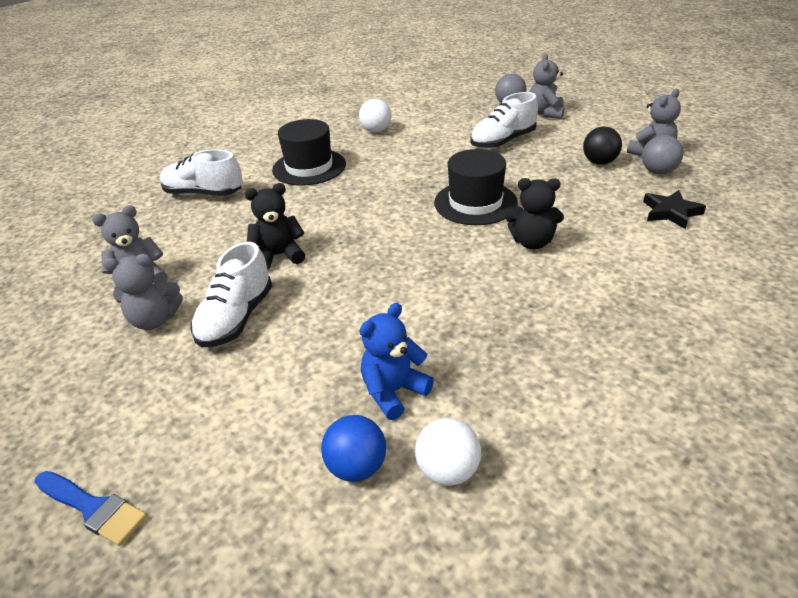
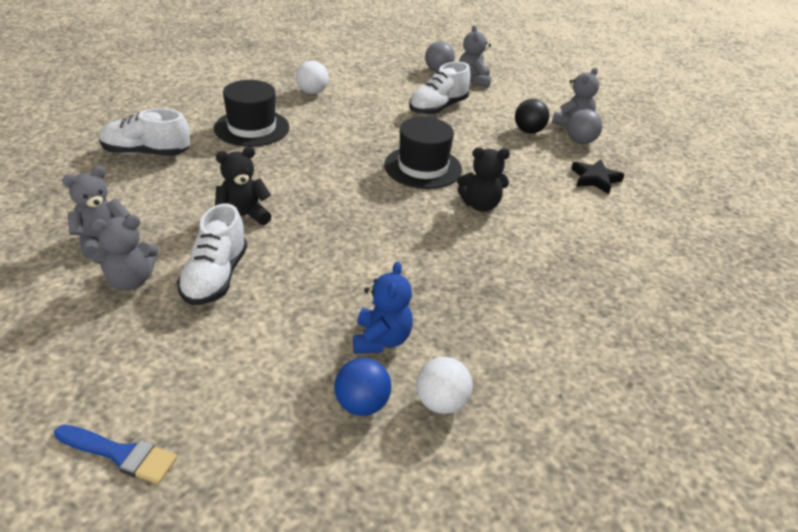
camera: 15 degrees left, 0 degrees up
blue teddy bear [360,303,434,420] -> blue teddy bear turned 150 degrees clockwise [353,261,413,354]

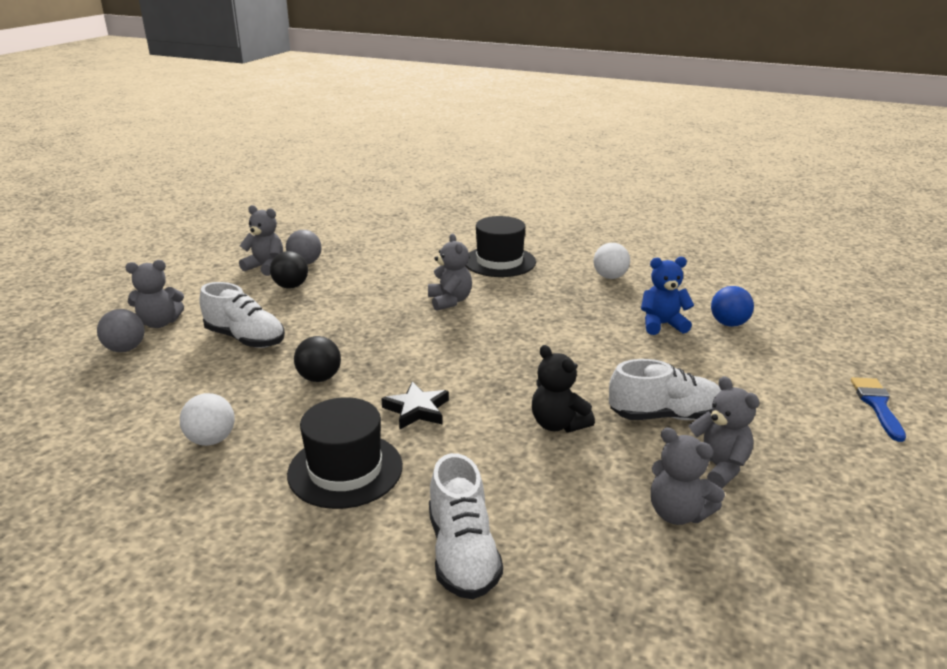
camera: 100 degrees left, 10 degrees down
black hat [384,117,462,189] -> black hat moved to [466,216,536,277]
white ball [416,357,473,414] -> white ball moved to [594,243,630,279]
black teddy bear [457,147,510,212] -> grey teddy bear [428,234,472,311]
black star [571,159,625,194] -> black star moved to [381,381,449,429]
none -> black ball [294,336,341,382]

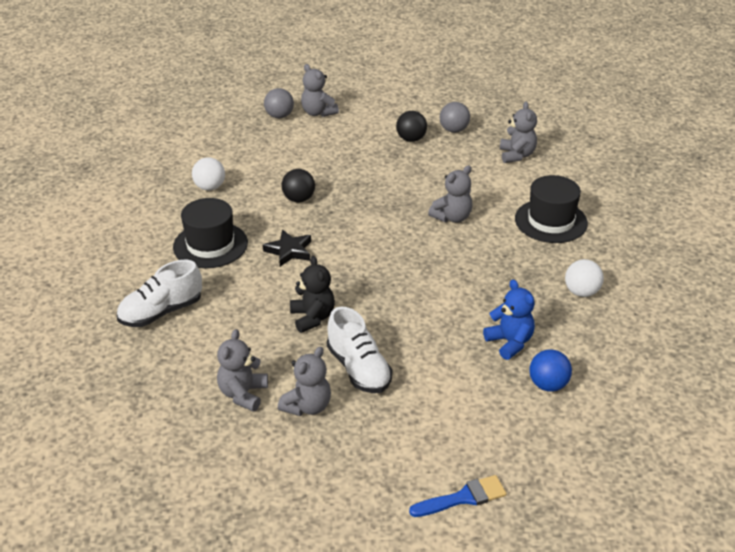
camera: 65 degrees right, 10 degrees up
white shoe [199,282,285,348] -> none
grey teddy bear [239,205,283,276] -> grey teddy bear moved to [500,102,537,163]
black teddy bear [532,345,595,433] -> black teddy bear turned 135 degrees clockwise [290,256,335,333]

